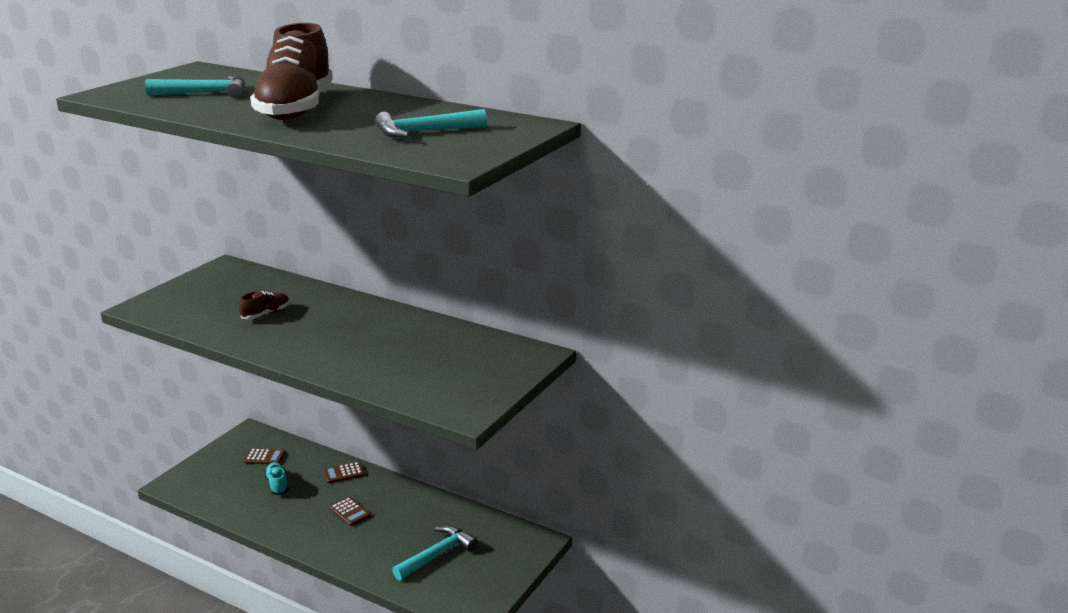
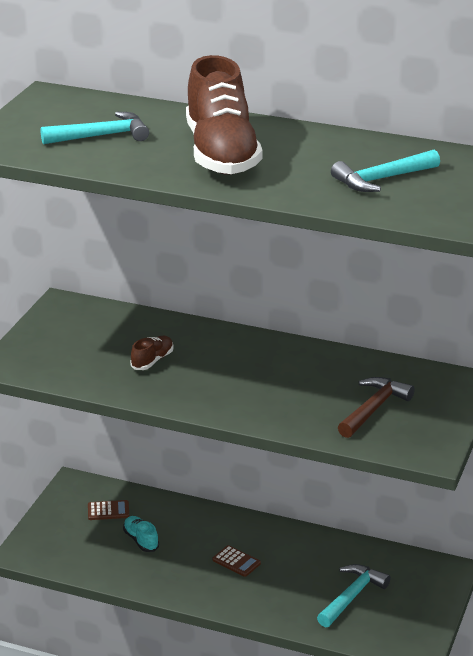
camera: 10 degrees left, 5 degrees up
brown calculator [324,462,364,483] -> none
none -> brown hammer [338,377,415,438]

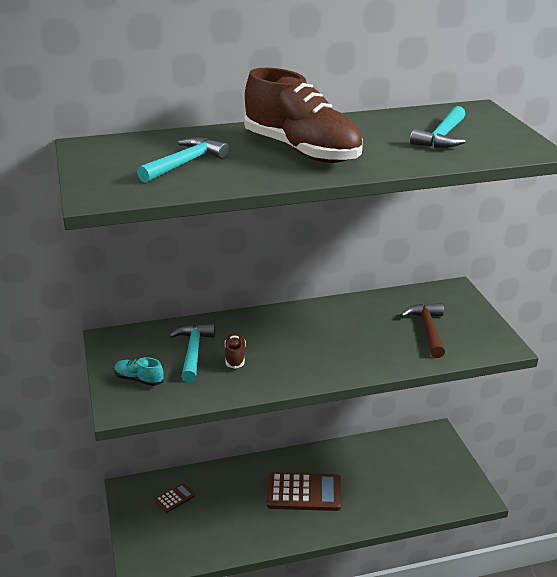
camera: 35 degrees left, 0 degrees up
turquoise shoe [123,516,159,552] -> turquoise shoe moved to [114,357,164,386]
brown calculator [212,545,261,577] -> brown calculator [267,472,341,511], size x2.08
turquoise hammer [317,564,391,627] -> turquoise hammer moved to [169,324,215,382]

